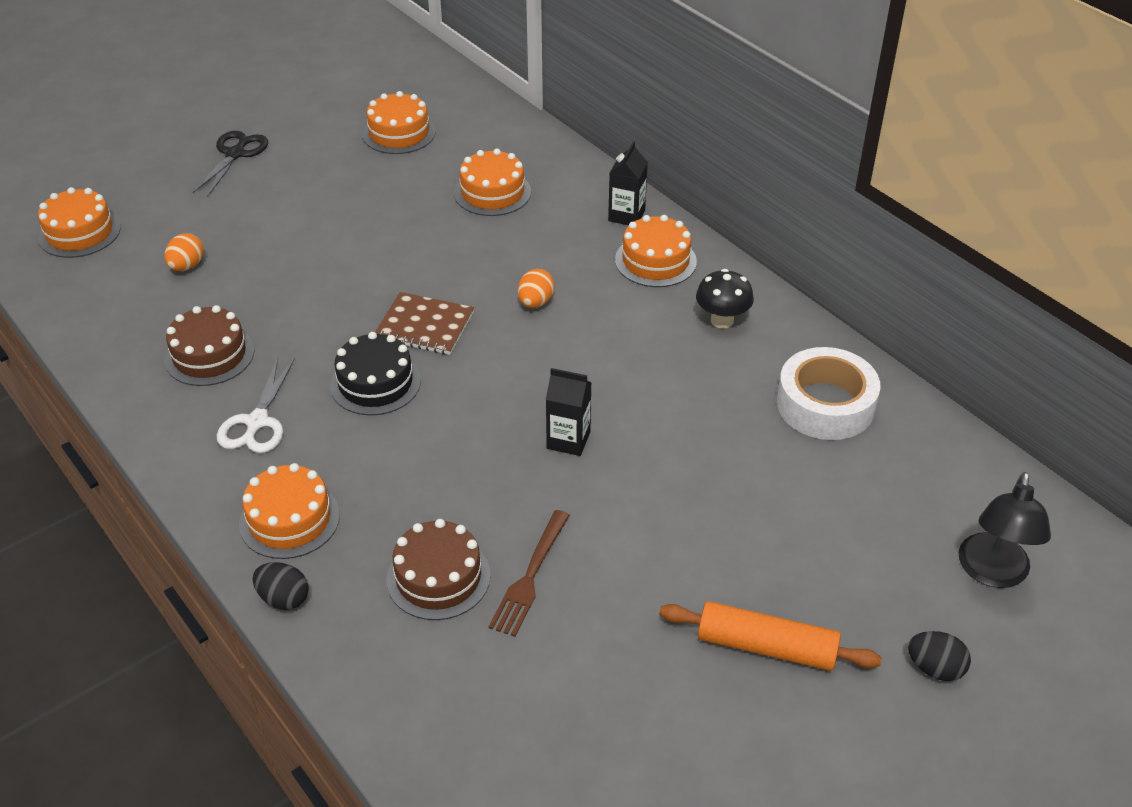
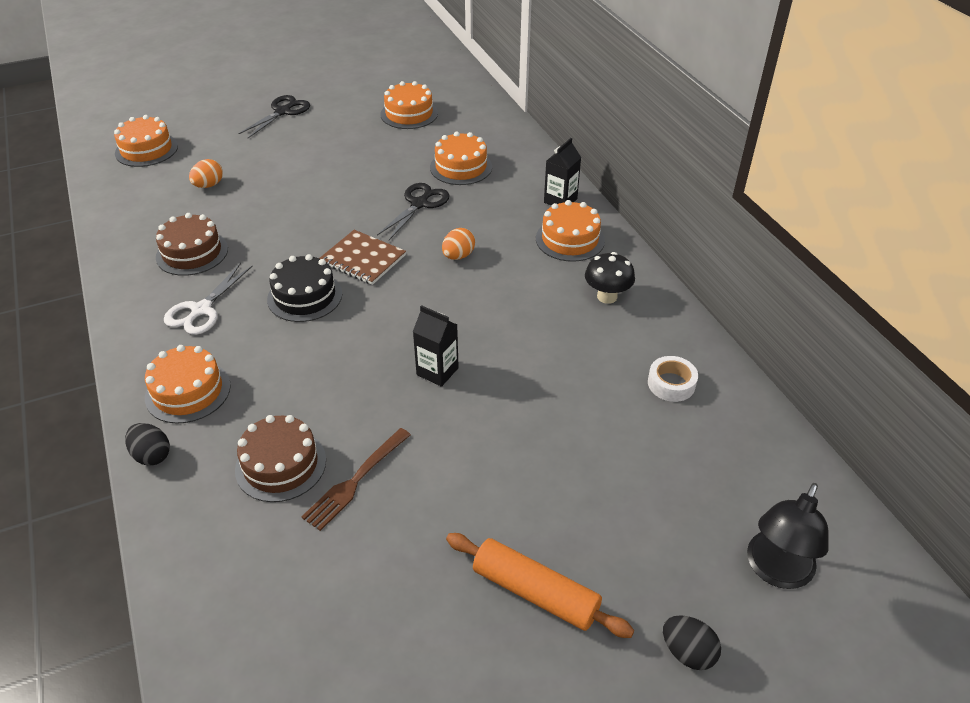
camera: 15 degrees right, 0 degrees up
white tape [777,347,881,440] -> white tape [648,356,698,402], size x0.54
none -> black scissors [377,183,450,240]

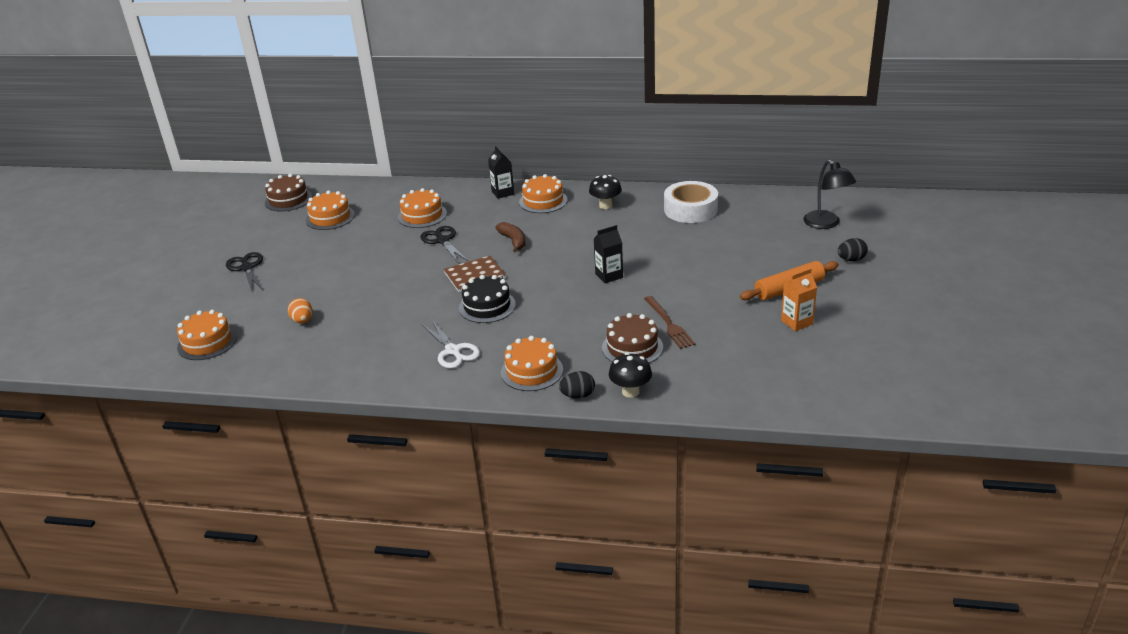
camera: 55 degrees left, 10 degrees down
brown cake [156,213,228,276] -> brown cake moved to [265,174,312,212]
orange egg [442,228,475,260] -> brown banana [496,222,526,252]
white tape [648,356,698,402] -> white tape [664,181,718,223], size x1.85
none -> black mushroom [609,353,652,398]
none -> orange carton [781,268,817,331]

